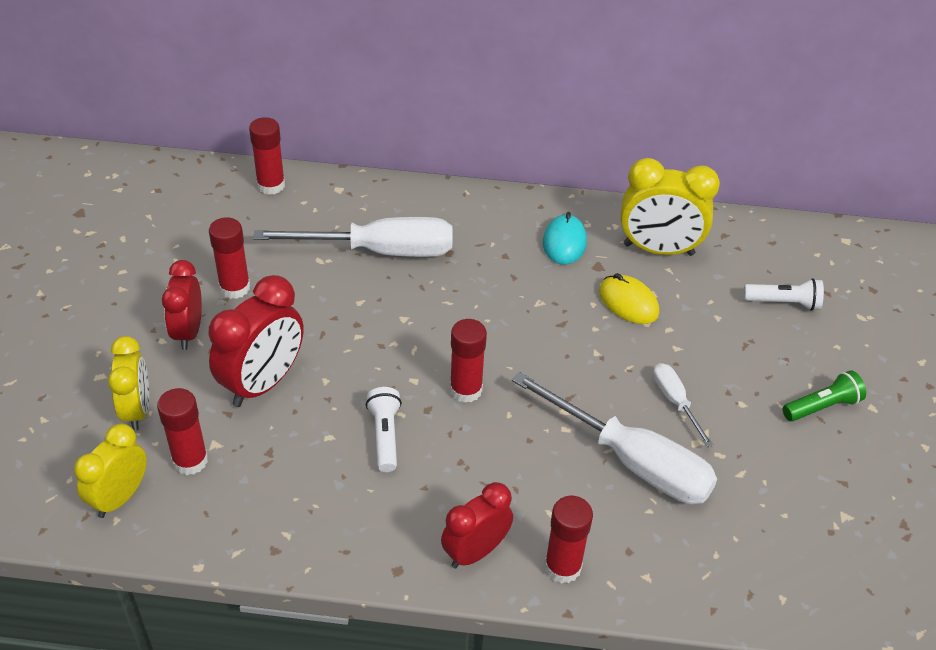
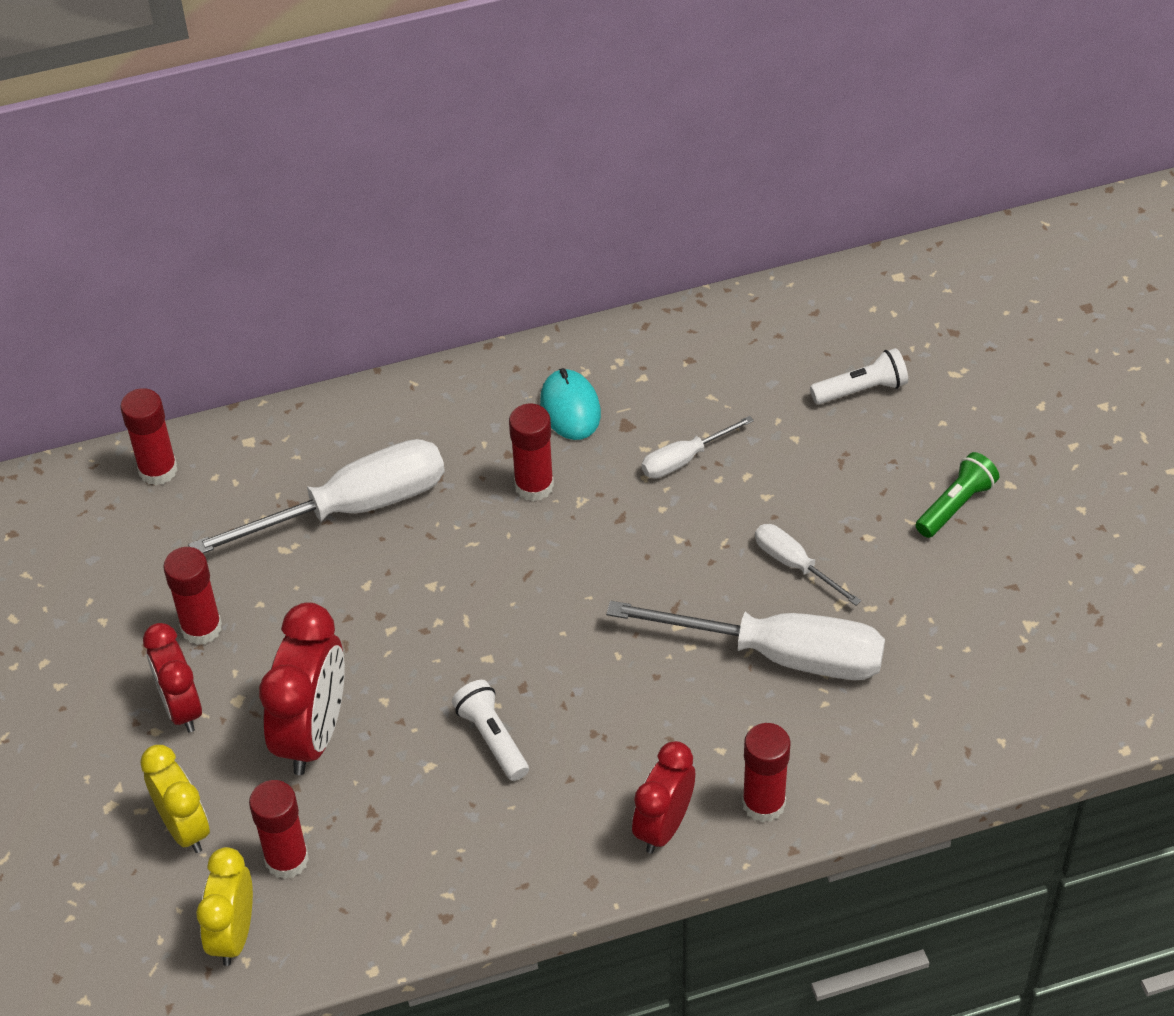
camera: 20 degrees left, 5 degrees up
red glue stick [450,319,487,403] -> red glue stick moved to [509,404,554,501]
yellow mouse [599,273,659,324] -> white screwdriver [642,416,754,478]
yellow clock [620,158,720,256] -> none

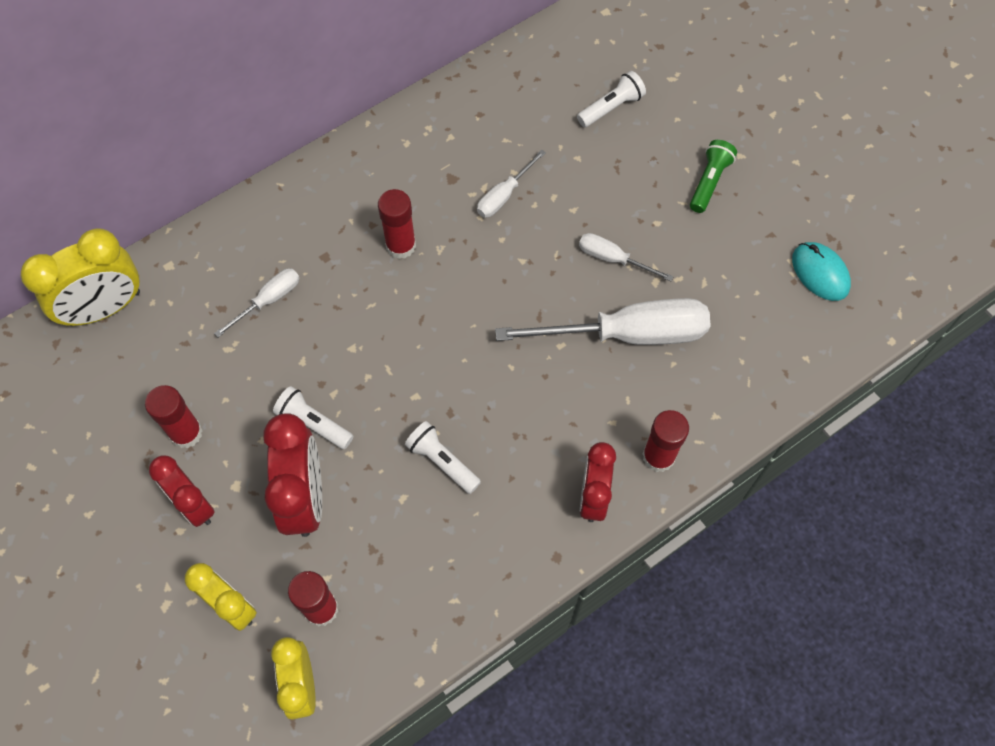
camera: 20 degrees left, 15 degrees up
red glue stick [120,388,178,485] -> yellow clock [21,228,140,326]
white screwdriver [188,439,445,554] -> white screwdriver [214,268,299,337], size x0.49
turquoise mouse [540,368,601,440] -> turquoise mouse moved to [792,242,851,301]
none -> white flashlight [273,386,353,449]

